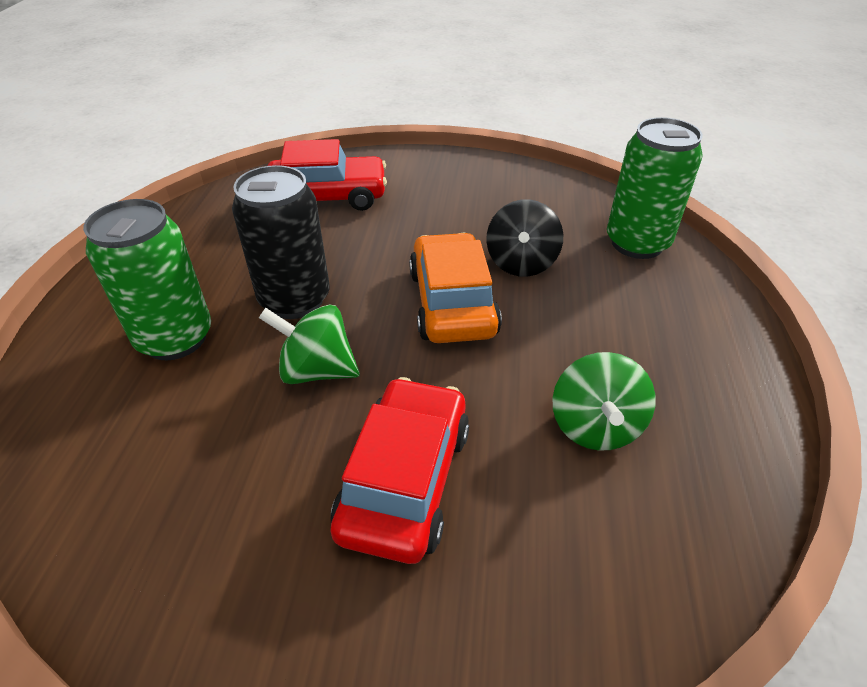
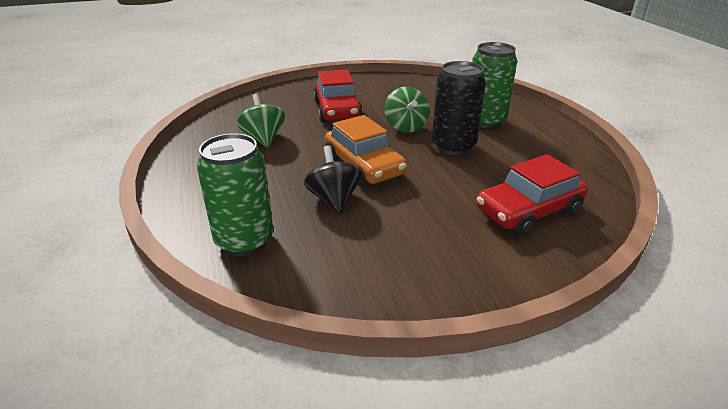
camera: 155 degrees right, 10 degrees down
green spinning top [259,305,360,384] -> green spinning top turned 90 degrees clockwise [385,86,430,132]

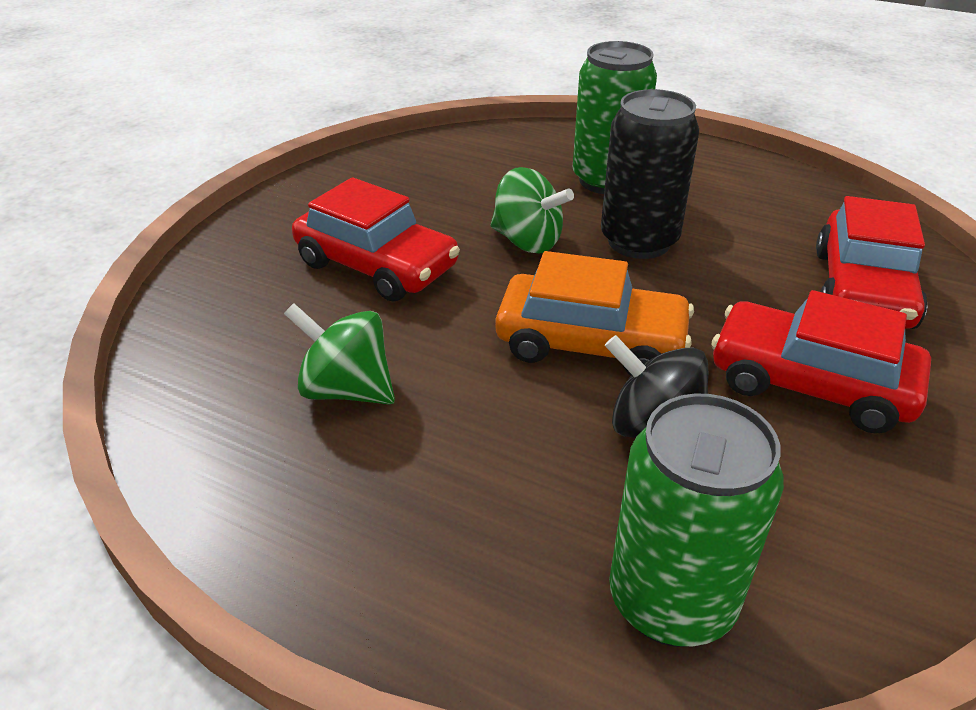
camera: 45 degrees left, 5 degrees up
none -> red car [711,290,931,434]

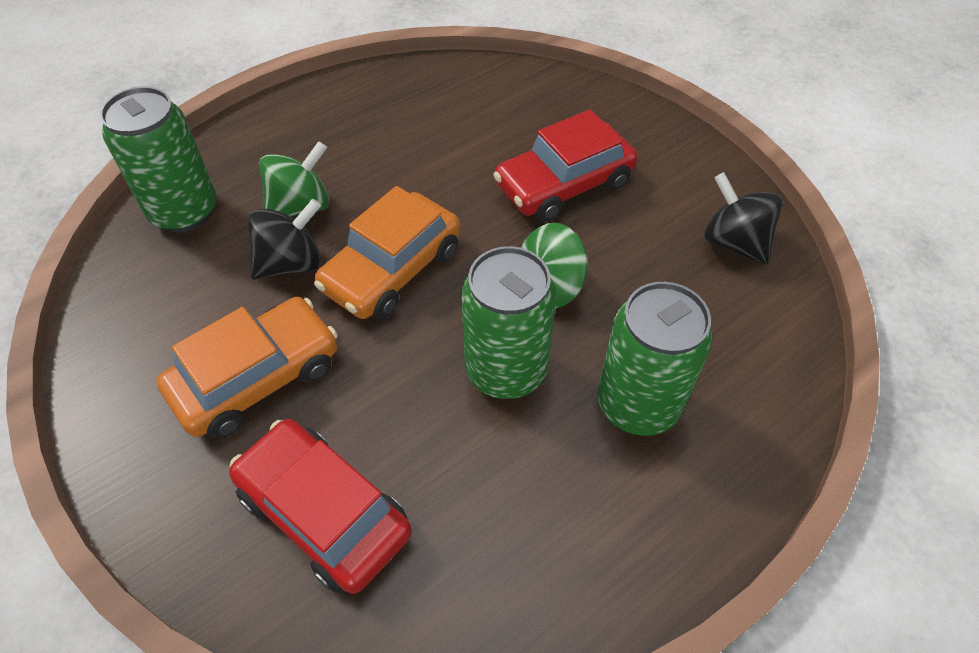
camera: 115 degrees right, 15 degrees up
green spinning top [284,303,395,405] -> green spinning top moved to [259,141,329,217]
black can [601,89,699,259] -> green can [461,246,557,399]
red car [711,290,931,434] -> orange car [156,297,338,439]
none -> black spinning top [704,172,783,265]

